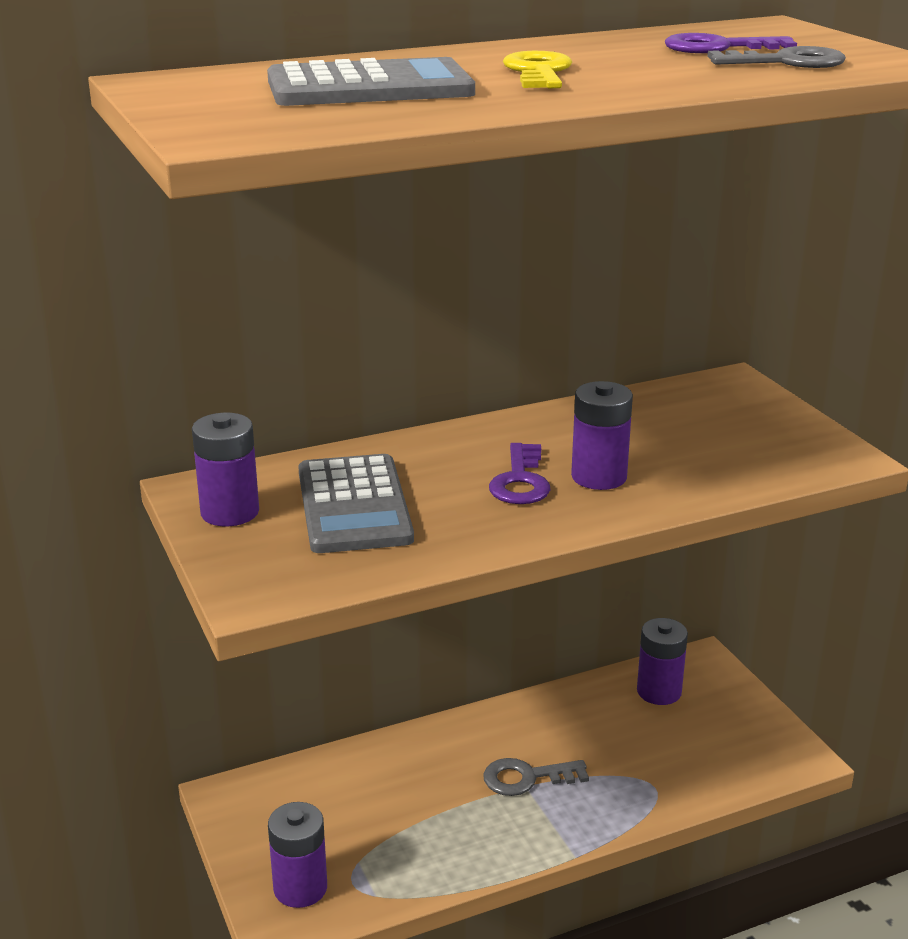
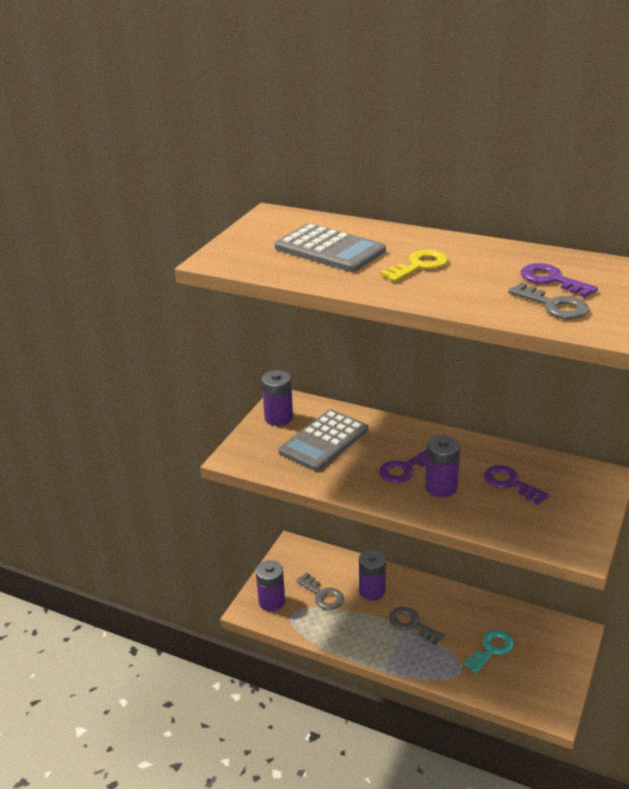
camera: 50 degrees right, 5 degrees up
purple battery [637,618,688,705] -> purple battery moved to [359,550,386,600]
none -> grey key [296,572,344,610]
none -> turquoise key [464,630,514,673]
none -> purple key [484,465,549,505]

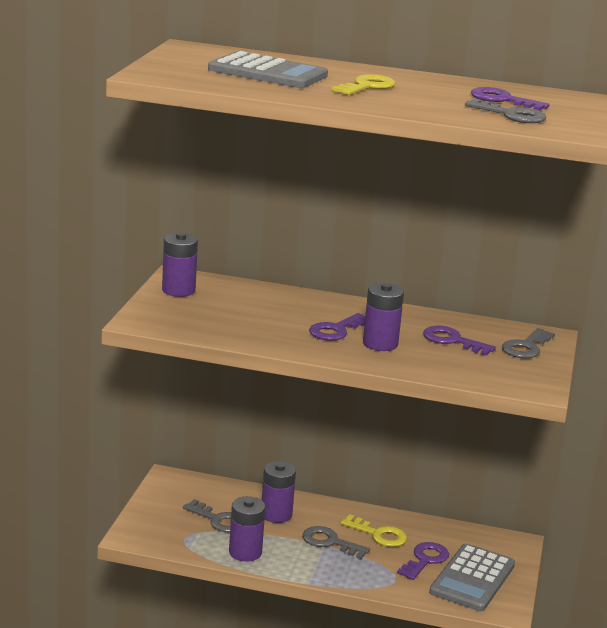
camera: 15 degrees left, 10 degrees down
purple battery [256,560,285,611] -> purple battery moved to [229,496,265,562]
grey calculator [278,409,368,471] -> grey calculator moved to [429,544,515,611]
turquoise key [464,630,514,673] -> purple key [397,542,449,580]
none -> yellow key [341,514,407,547]
none -> grey key [502,328,555,358]

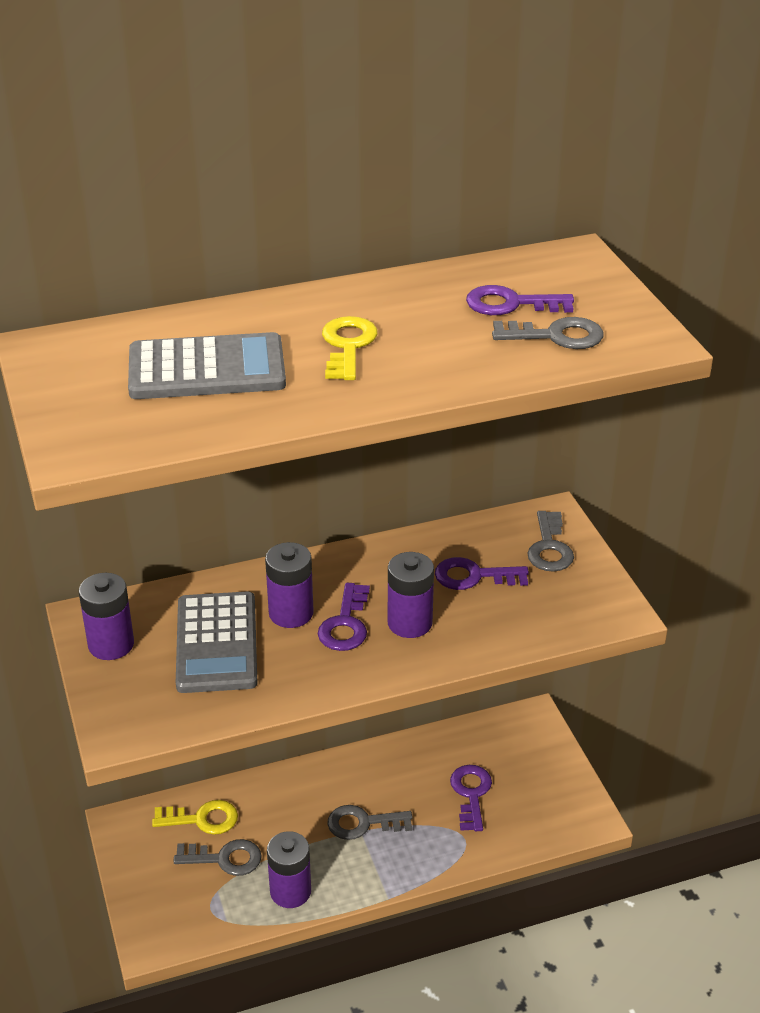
camera: 30 degrees left, 15 degrees up
purple battery [262,461,296,523] -> purple battery moved to [265,542,314,628]
yellow key [341,514,407,547] -> yellow key moved to [152,800,238,835]
grey calculator [429,544,515,611] -> grey calculator moved to [176,592,257,693]

